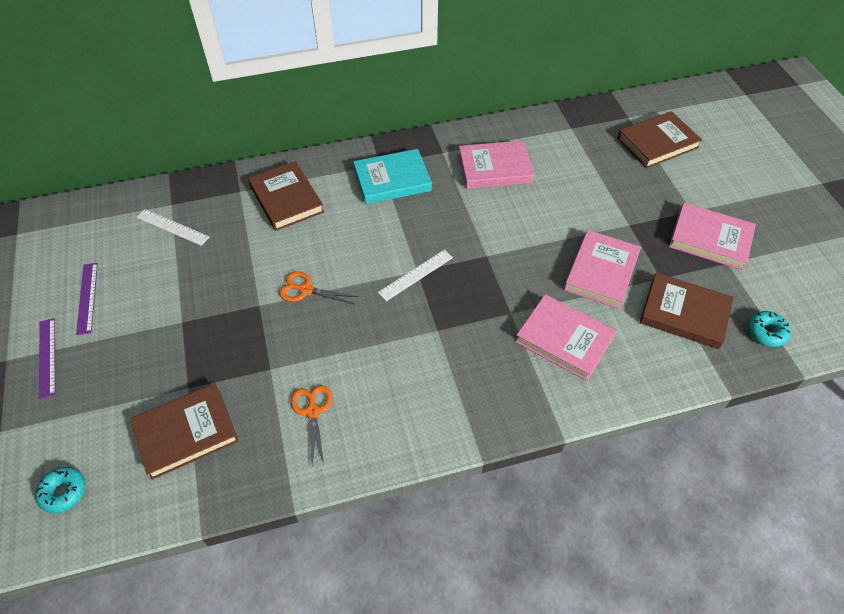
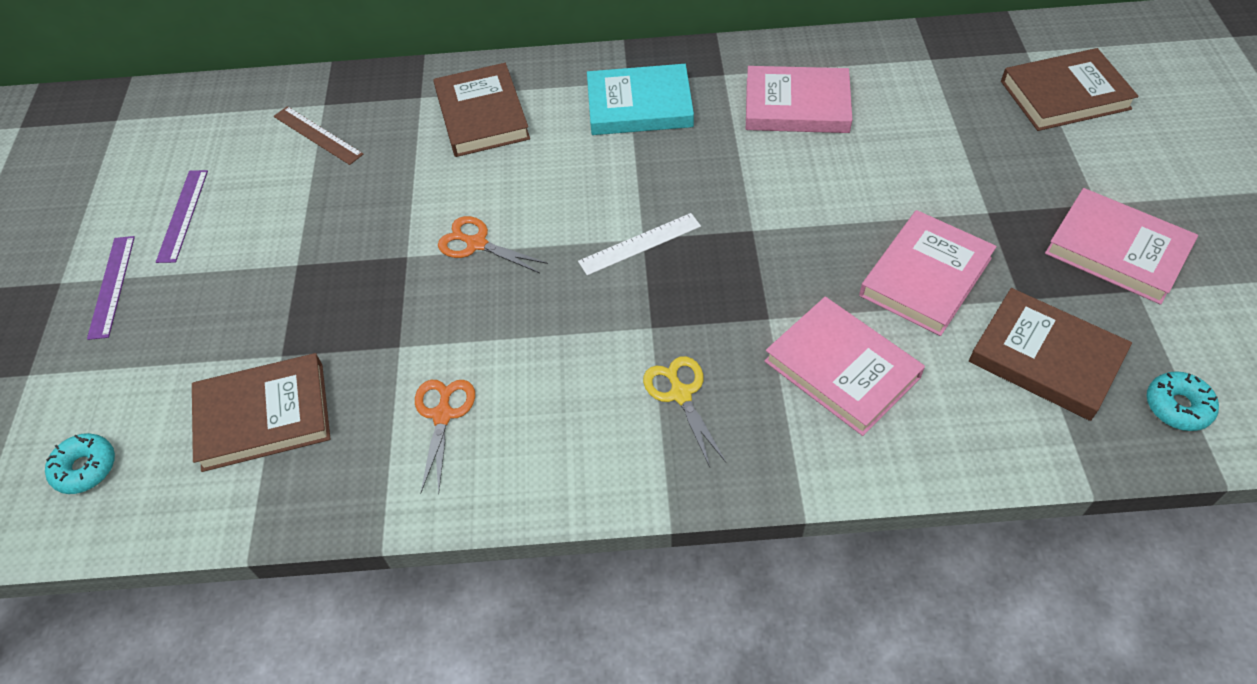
camera: 15 degrees right, 0 degrees up
white ruler [136,209,209,246] -> brown ruler [274,106,364,165]
none -> yellow scissors [643,356,726,467]

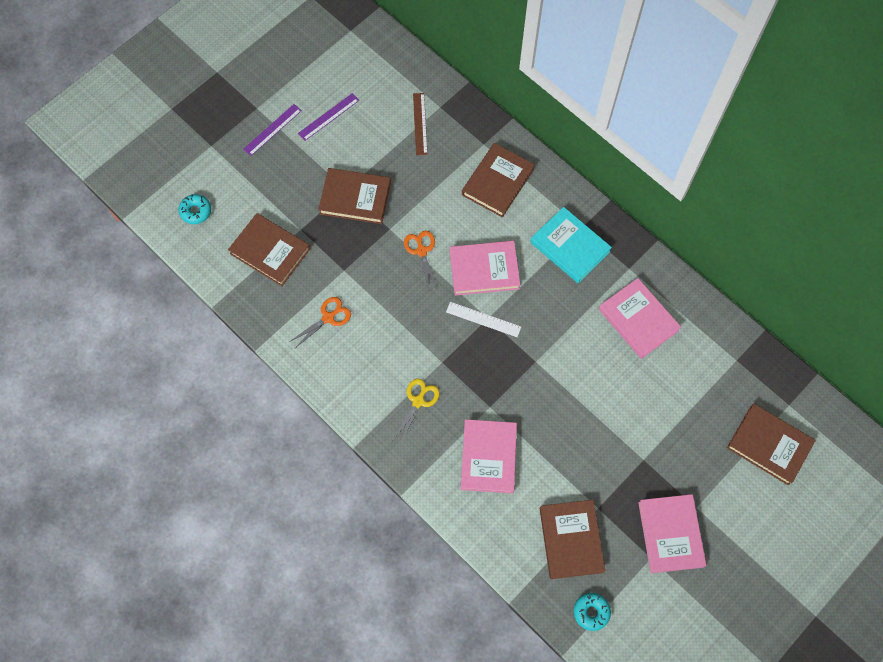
camera: 45 degrees right, 15 degrees up
pink book [859,210,997,336] -> pink book moved to [450,241,520,296]
none -> brown book [318,168,391,224]

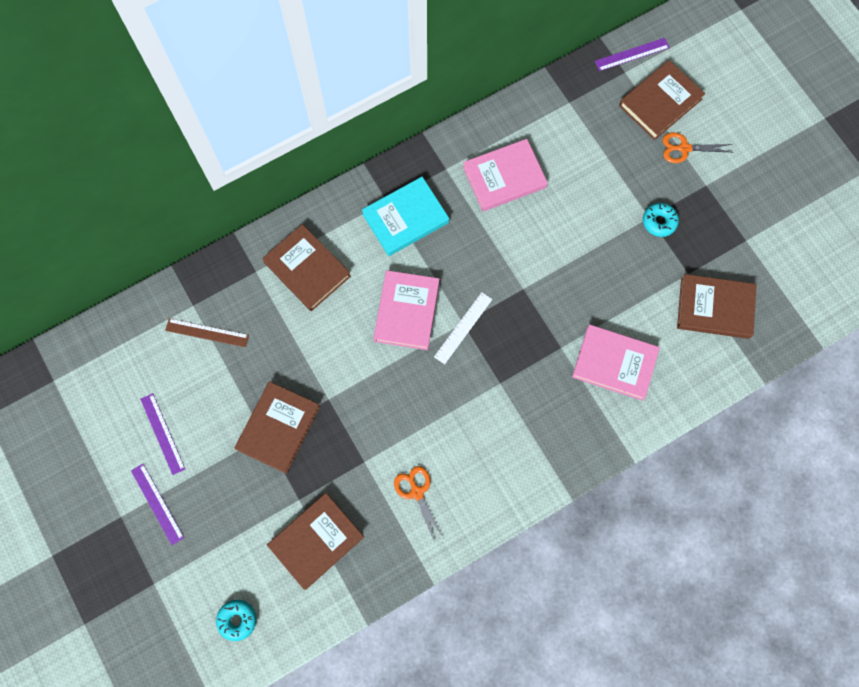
camera: 75 degrees left, 5 degrees up
yellow scissors [393,379,440,444] -> none
orange scissors [404,231,438,291] -> orange scissors moved to [663,132,732,163]
turquoise donut [574,593,611,631] -> turquoise donut moved to [643,203,679,237]
pink book [638,494,706,573] -> none
none -> purple ruler [595,38,670,71]

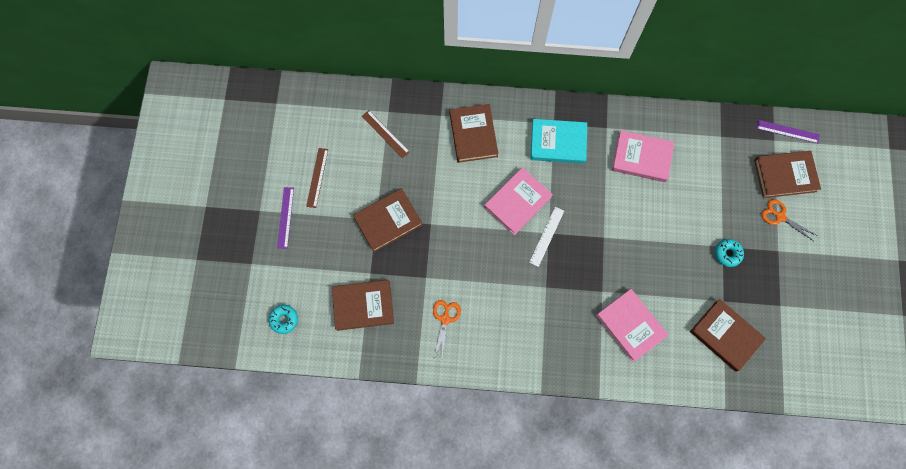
camera: 35 degrees right, 0 degrees up
purple ruler [140,393,185,475] -> brown ruler [306,148,328,208]
white ruler [434,292,492,364] -> white ruler turned 45 degrees counterclockwise [529,207,564,267]

